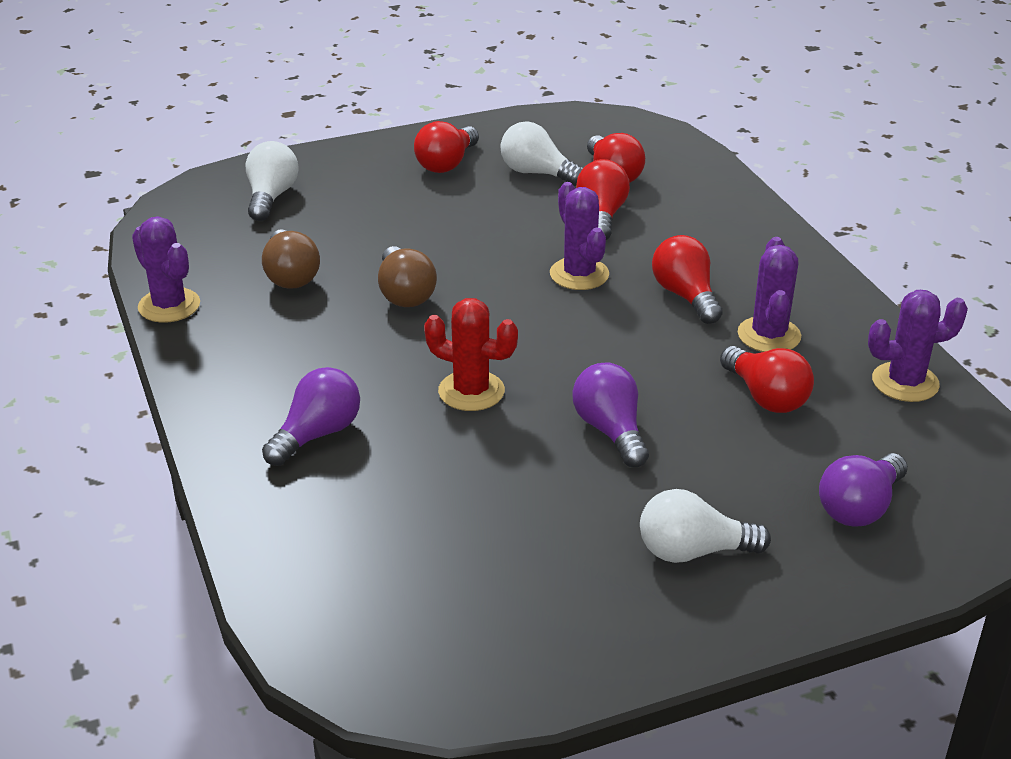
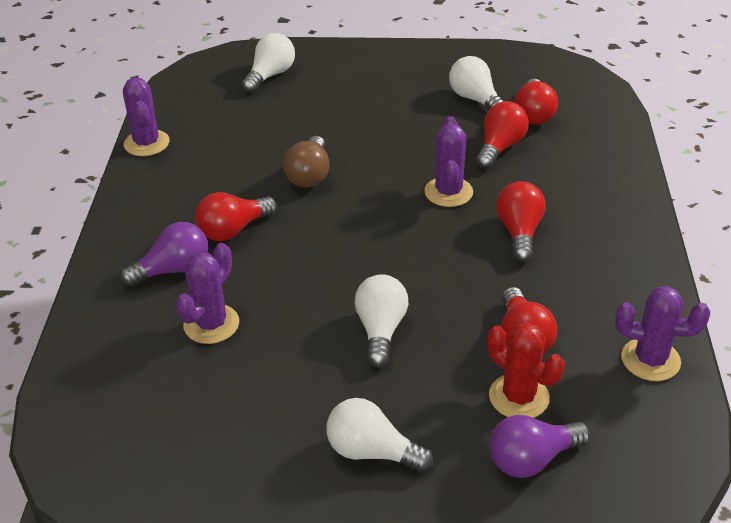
camera: 25 degrees right, 5 degrees up
brown light bulb [262,230,320,289] -> none
red light bulb [414,121,479,173] -> red light bulb moved to [195,192,277,241]
red cactus [424,298,518,411] -> red cactus moved to [487,322,565,418]
purple light bulb [572,363,649,467] -> white light bulb [354,274,408,367]
purple cactus [738,237,801,352] -> purple cactus moved to [176,243,239,344]

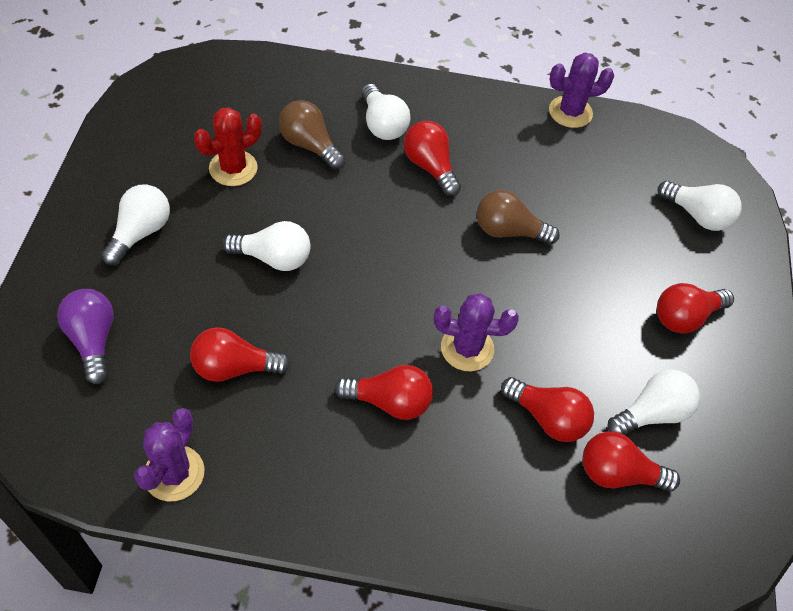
camera: 90 degrees right, 15 degrees up
purple light bulb [120,222,208,287] -> white light bulb [361,84,411,140]
purple cactus [176,243,239,344] -> brown light bulb [279,100,345,170]
red cactus [487,322,565,418] -> red cactus moved to [194,107,262,186]
none -> red light bulb [657,283,734,333]

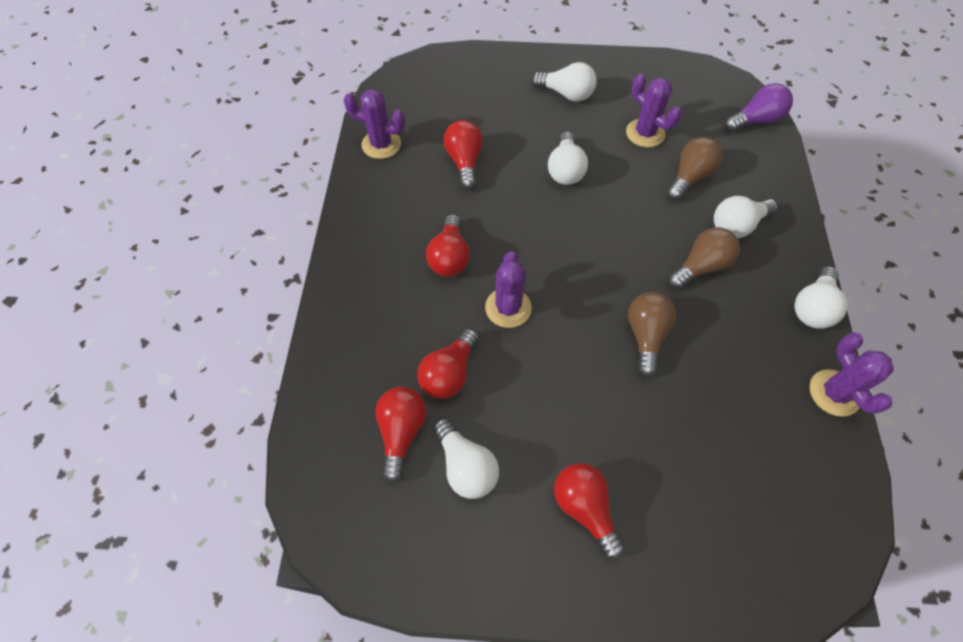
camera: 90 degrees right, 5 degrees up
purple light bulb [57,289,114,384] -> purple light bulb moved to [725,83,793,132]
red cactus [194,107,262,186] -> purple cactus [626,74,682,147]
red light bulb [404,121,461,196] -> brown light bulb [668,227,740,289]
white light bulb [658,181,742,231] -> white light bulb moved to [794,266,848,329]

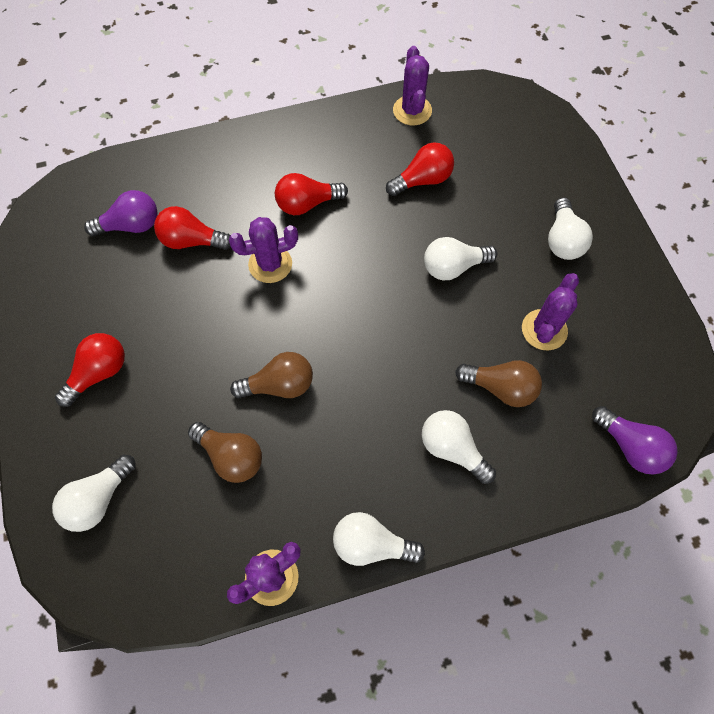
camera: 70 degrees right, 5 degrees up
red light bulb [375,387,426,483] -> purple light bulb [84,190,158,236]
white light bulb [433,418,499,499] -> white light bulb moved to [52,455,136,532]
brown light bulb [668,227,740,289] -> brown light bulb moved to [188,422,262,483]

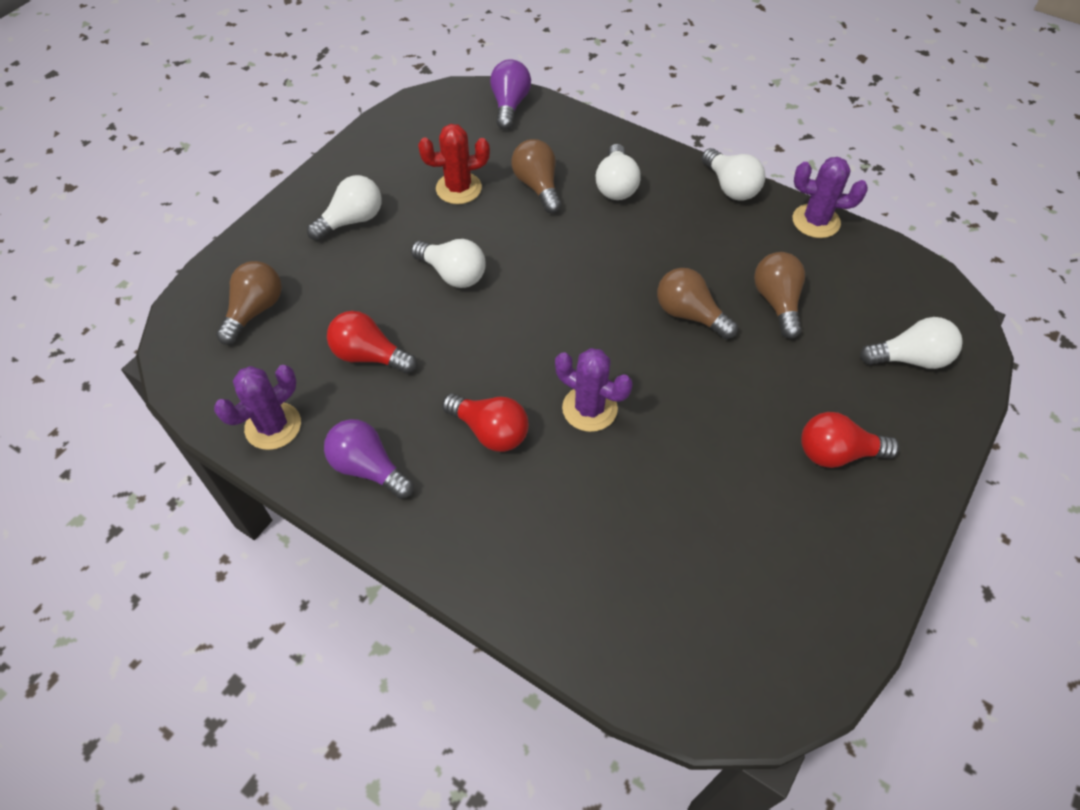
camera: 130 degrees left, 10 degrees down
purple light bulb [84,190,158,236] -> purple light bulb moved to [324,419,414,499]
red light bulb [154,206,231,250] -> none
purple cactus [522,273,579,350] -> red cactus [418,124,490,204]
none -> brown light bulb [216,261,282,345]

